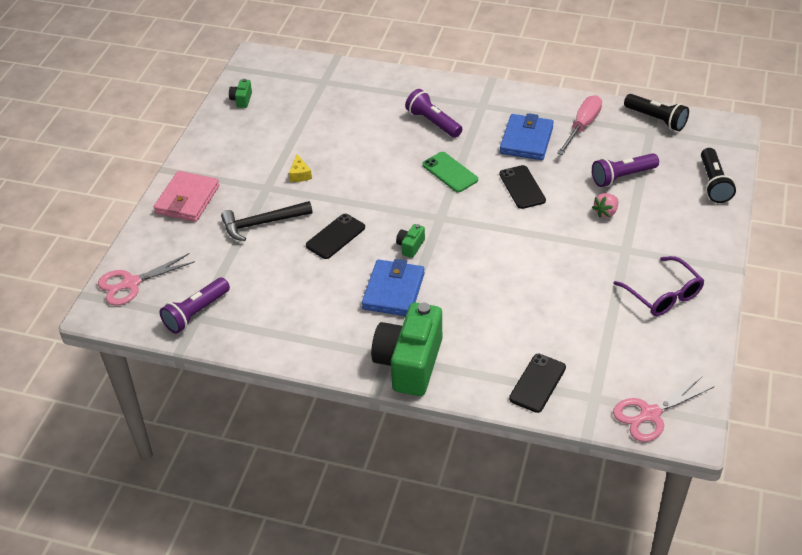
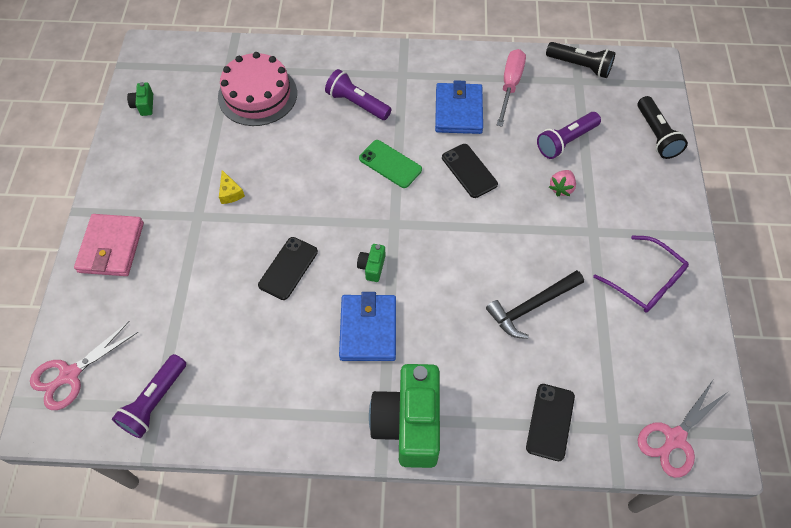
camera: 15 degrees left, 15 degrees up
black hammer [221,201,313,241] -> black hammer moved to [486,270,584,339]
none -> pink cake [218,52,297,126]

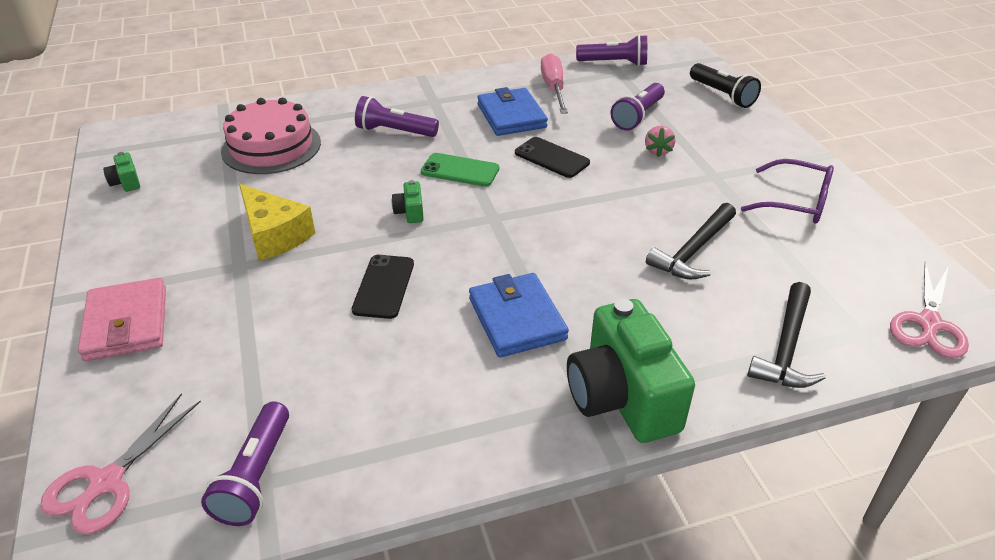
camera: 20 degrees left, 20 degrees down
yellow cheese [219,170,245,204] -> yellow cheese [239,184,315,261], size x2.02
green camera [357,244,385,282] -> green camera moved to [392,180,424,223]
black phone [526,384,575,461] -> black hammer [747,282,825,388]
black flashlight [546,42,615,78] -> purple flashlight [576,35,647,66]

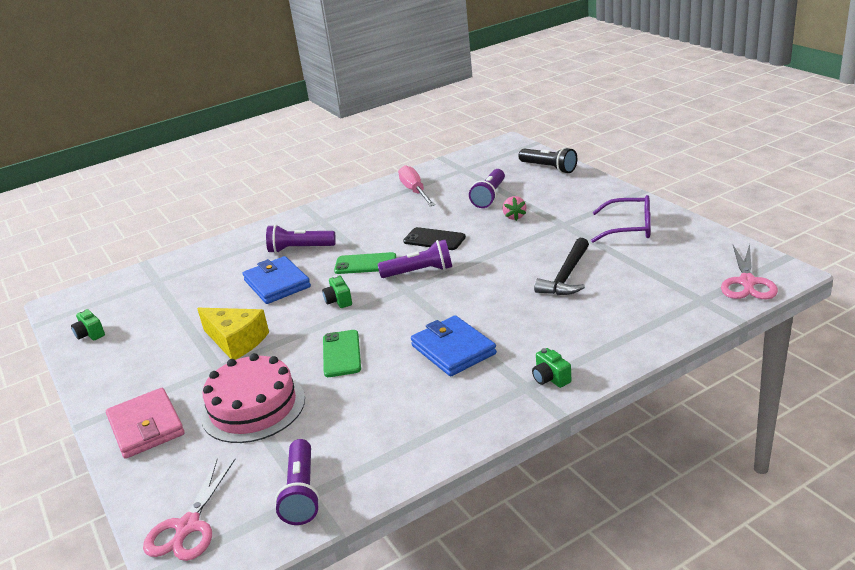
camera: 10 degrees left, 10 degrees down
pink cake [221,98,321,174] -> pink cake moved to [201,353,305,443]
black phone [352,255,414,319] -> green phone [323,330,361,377]
blue wallet [477,87,548,136] -> blue wallet moved to [243,256,311,304]
green camera [567,299,695,443] -> green camera [532,348,571,388], size x0.41
purple flashlight [576,35,647,66] -> purple flashlight moved to [378,240,452,278]
black hammer [747,282,825,388] -> none

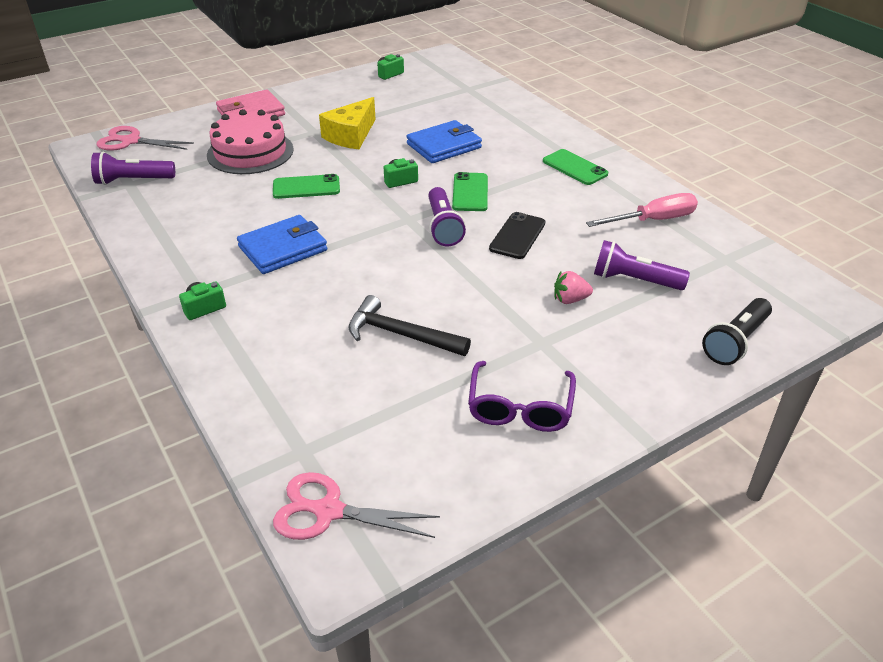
camera: 85 degrees right, 10 degrees up
purple flashlight [266,225,336,253] -> none
none -> green phone [543,149,608,185]

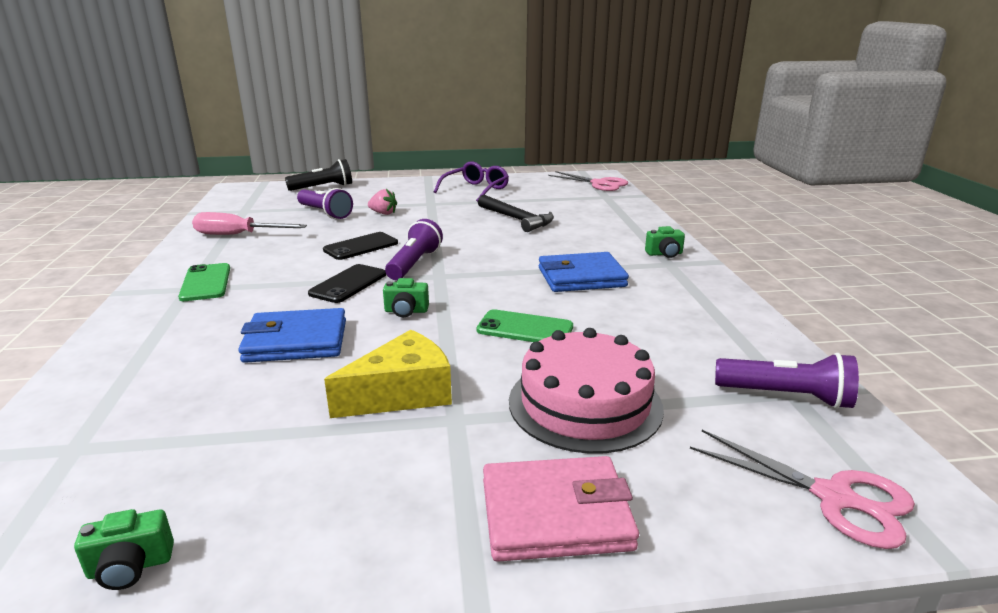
camera: 155 degrees left, 15 degrees down
green phone [452,172,488,211] -> black phone [308,264,386,303]

